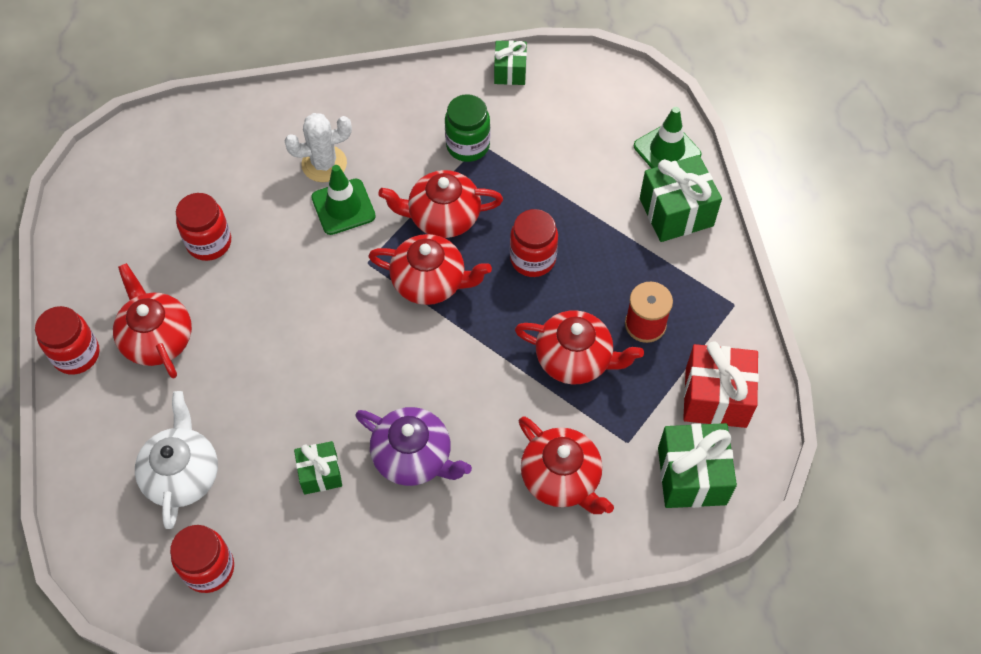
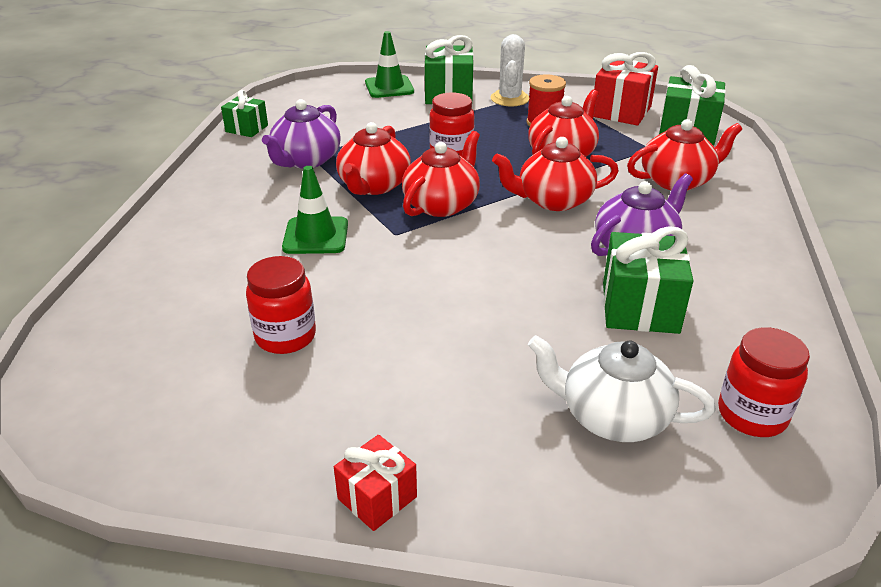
camera: 70 degrees left, 25 degrees down
red jar [35,306,99,375] -> red gift [334,435,417,531]
red teapot [113,263,192,378] -> red teapot moved to [492,137,619,211]
white cactus [284,113,352,182] -> white cactus moved to [491,34,529,106]
green gift [294,441,342,495] -> green gift [603,226,693,334], size x1.68
green jar [445,94,490,162] -> purple teapot [262,99,340,169]

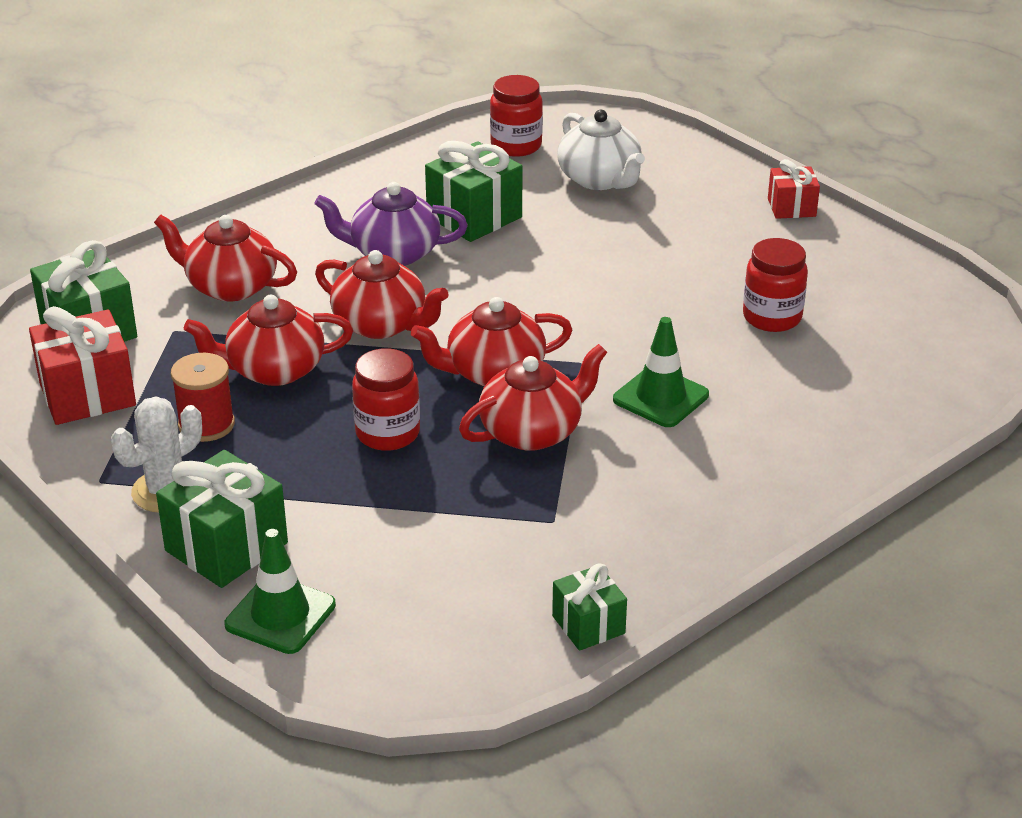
camera: 140 degrees left, 0 degrees up
purple teapot [262,99,340,169] -> none

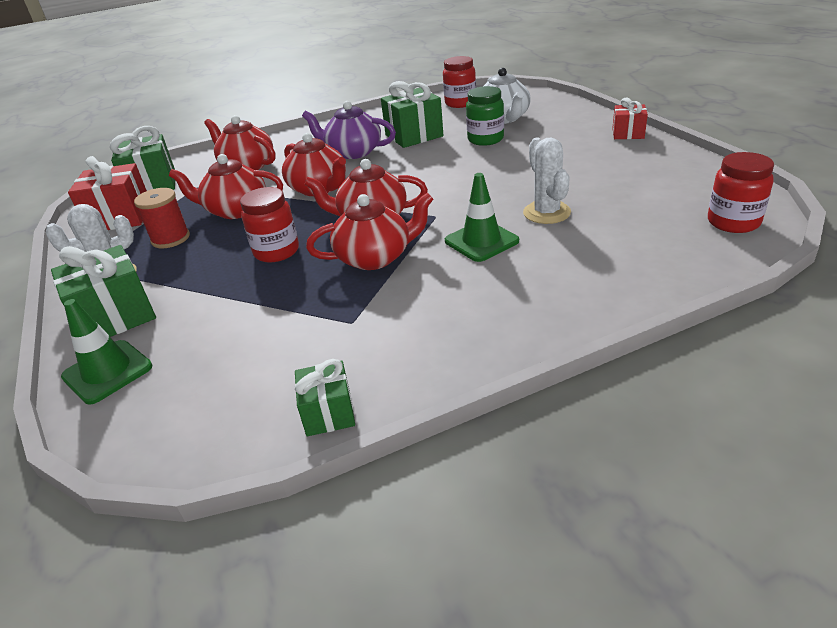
camera: 20 degrees right, 0 degrees up
red jar [743,238,808,332] -> red jar moved to [708,152,774,233]
none -> green jar [466,86,504,146]
none -> white cactus [523,138,571,224]

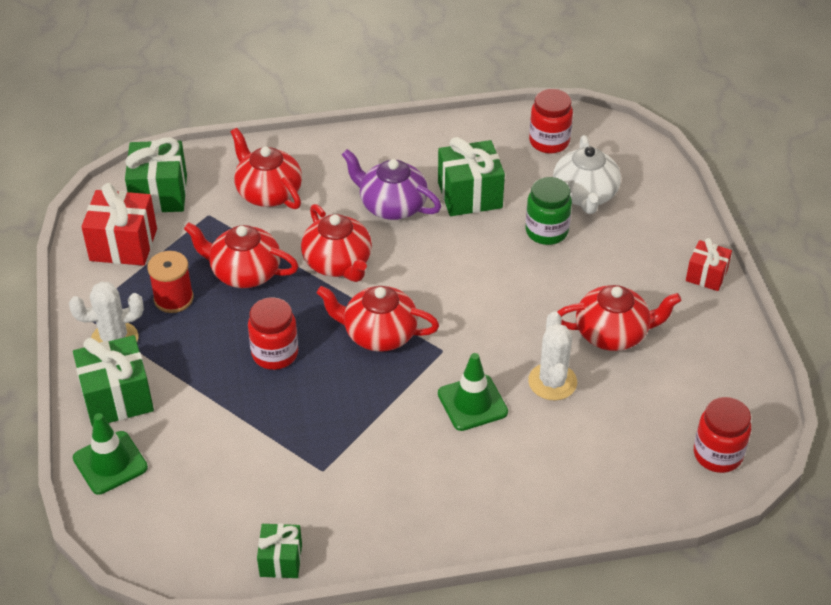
camera: 10 degrees right, 10 degrees up
red teapot [306,193,434,270] -> red teapot moved to [557,285,681,351]

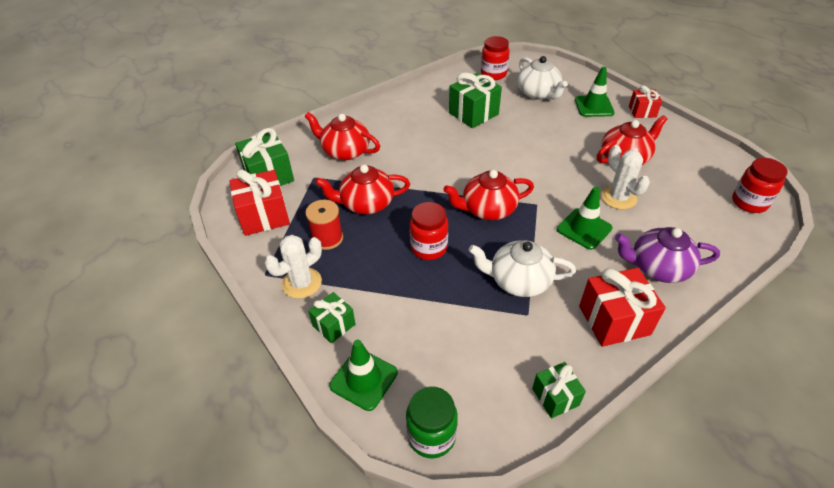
camera: 25 degrees left, 0 degrees up
green gift [73,335,154,427] -> green gift [308,292,355,343], size x0.59
red teapot [301,204,372,282] -> none
purple teapot [342,149,441,220] -> purple teapot moved to [615,227,720,283]
green jar [525,177,572,245] -> green jar moved to [406,386,458,459]
none -> white teapot [469,240,576,297]
none -> green traffic cone [575,67,615,117]
none -> red gift [579,268,666,347]

